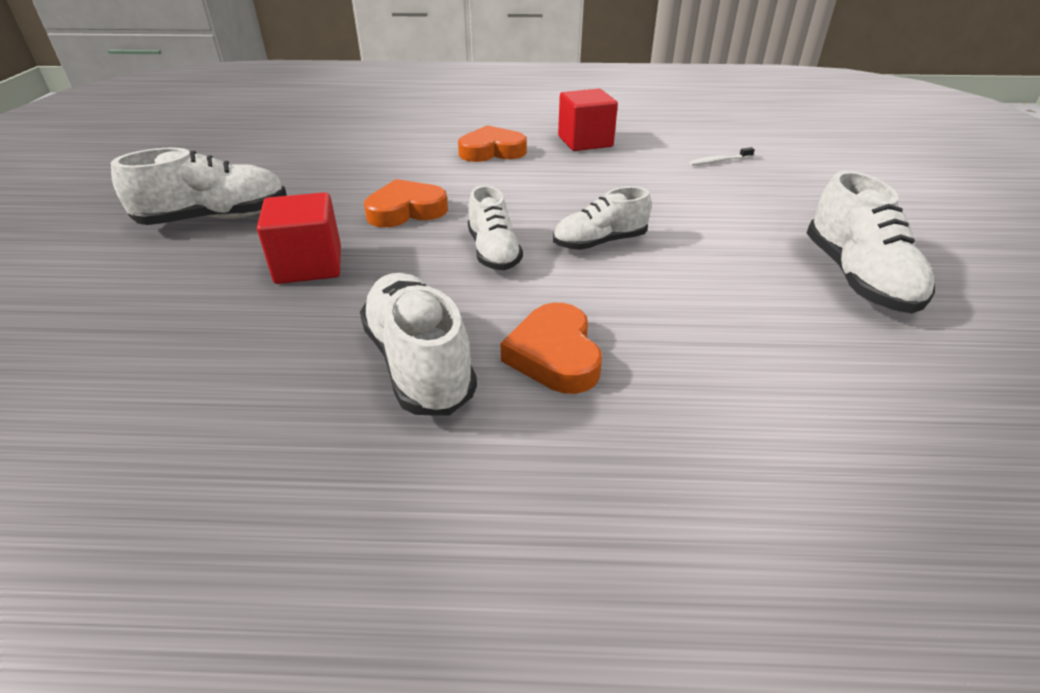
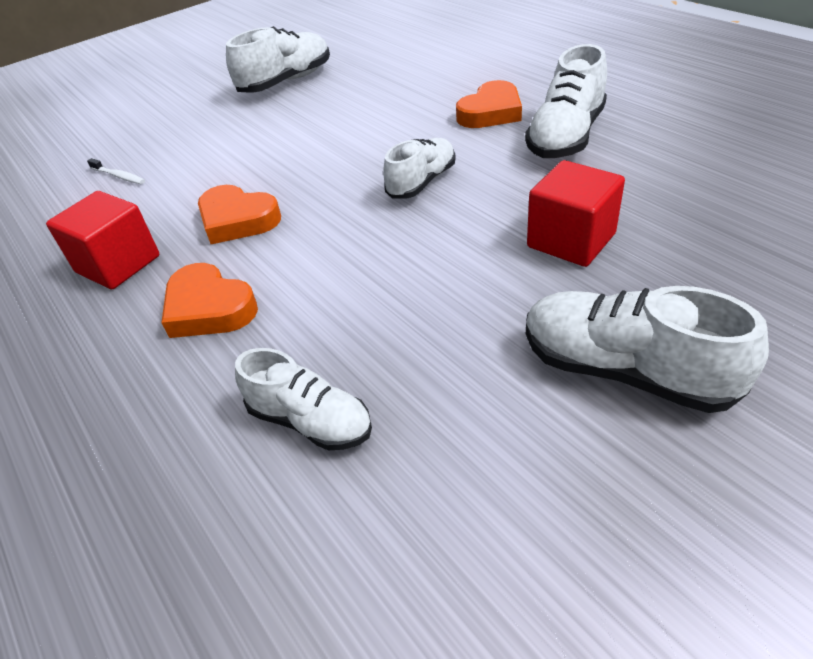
camera: 125 degrees left, 5 degrees up
orange heart [364,179,448,228] -> orange heart moved to [198,185,281,244]
white shoe [553,186,651,250] -> white shoe moved to [235,348,372,450]

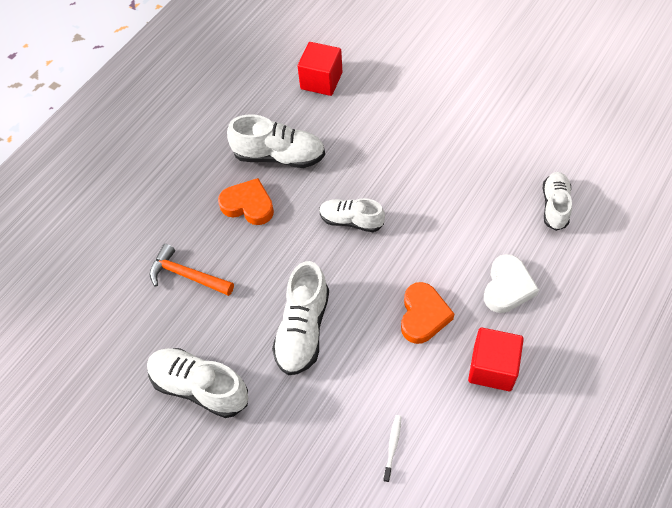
camera: 110 degrees left, 15 degrees up
orange heart [161,263,258,338] -> white heart [484,254,539,313]
white shoe [526,286,769,413] -> white shoe moved to [272,261,329,375]
red cube [527,160,625,267] -> red cube moved to [298,42,342,96]
none -> orange hammer [149,244,234,296]

